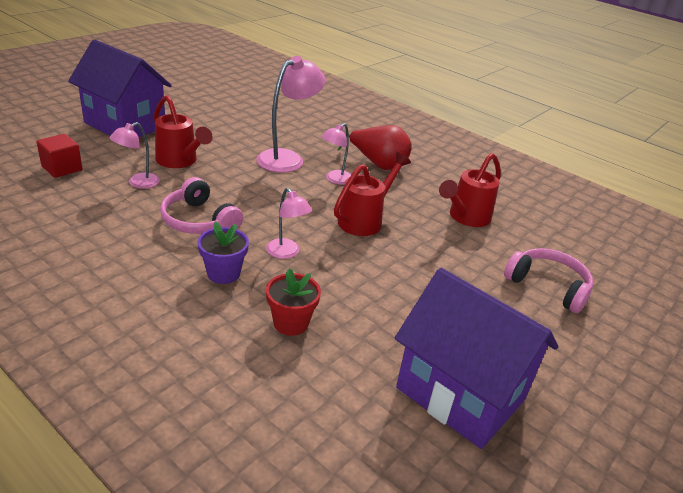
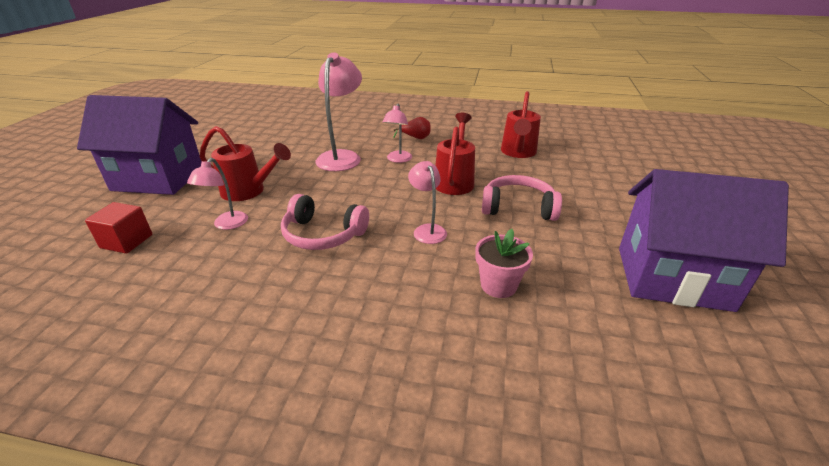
camera: 25 degrees left, 0 degrees up
purple flower pot [197,221,249,284] -> none
pink lamp [266,188,312,259] -> pink lamp turned 135 degrees counterclockwise [408,161,447,244]
red flower pot [266,268,321,336] -> pink flower pot [475,229,533,298]
red pear [338,125,412,170] -> red pear [393,117,430,139], size x0.55
pink headphones [504,248,593,313] -> pink headphones moved to [482,175,562,221]

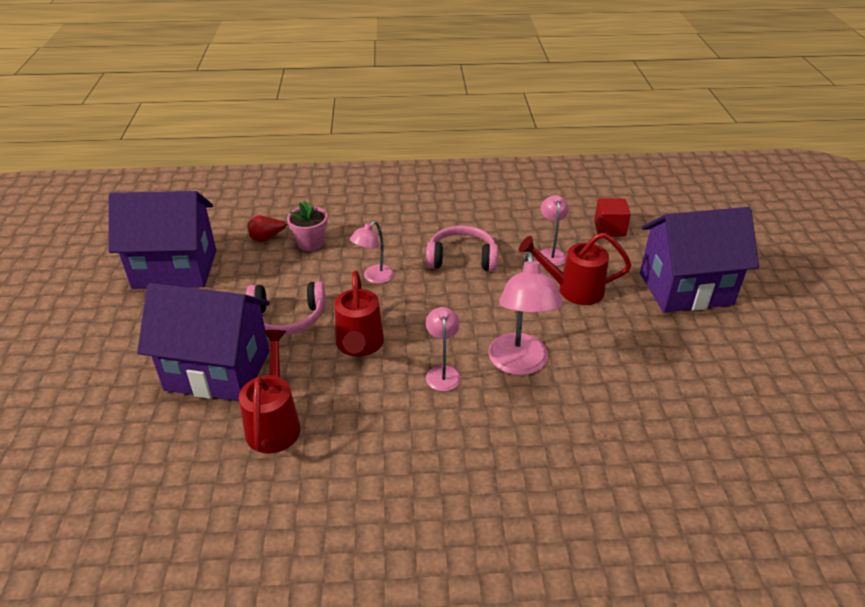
camera: 165 degrees right, 5 degrees up
red pear [393,117,430,139] -> red pear moved to [247,215,293,242]
pink lamp [408,161,447,244] -> pink lamp turned 75 degrees clockwise [350,221,394,284]
none -> purple house [137,283,270,401]

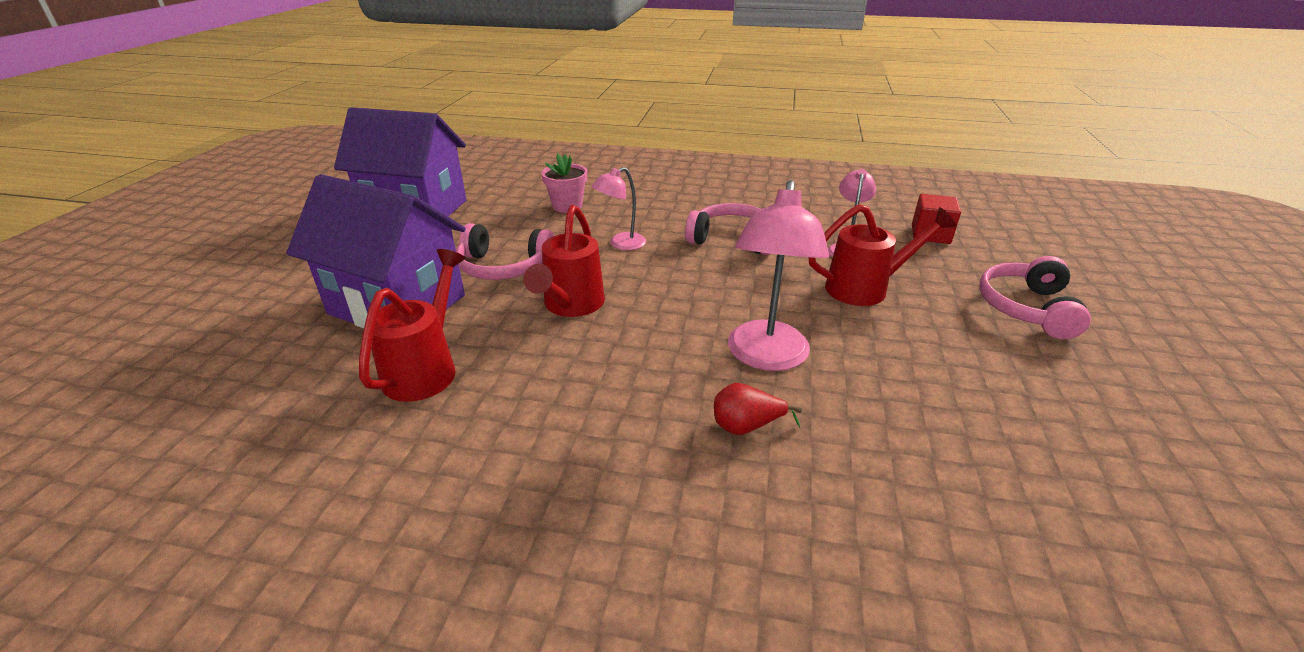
camera: 15 degrees right, 5 degrees down
red pear [247,215,293,242] -> red pear moved to [714,383,802,435]
pink lamp [426,307,461,391] -> none
red watering can [519,233,631,305] -> red watering can turned 150 degrees clockwise [809,204,957,306]
purple house [640,207,759,313] -> pink headphones [979,256,1091,339]

